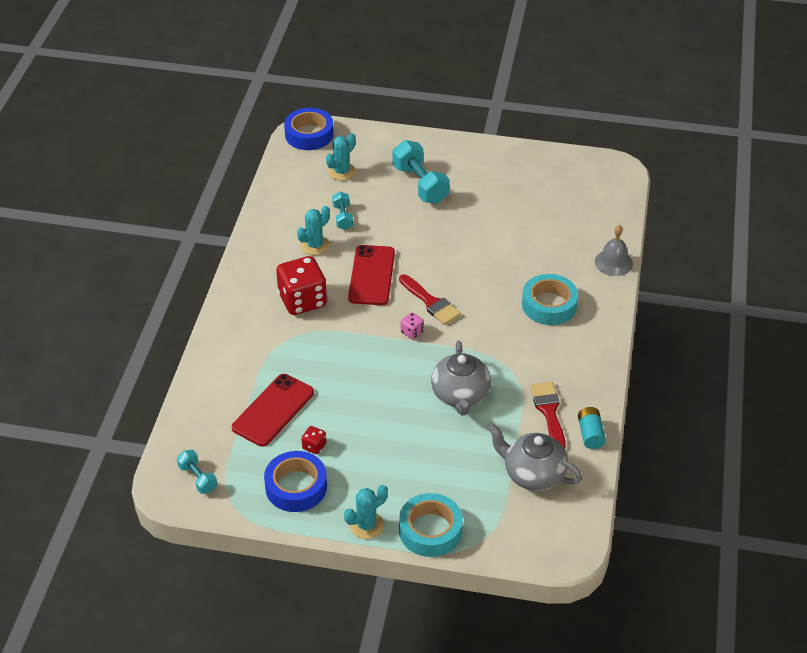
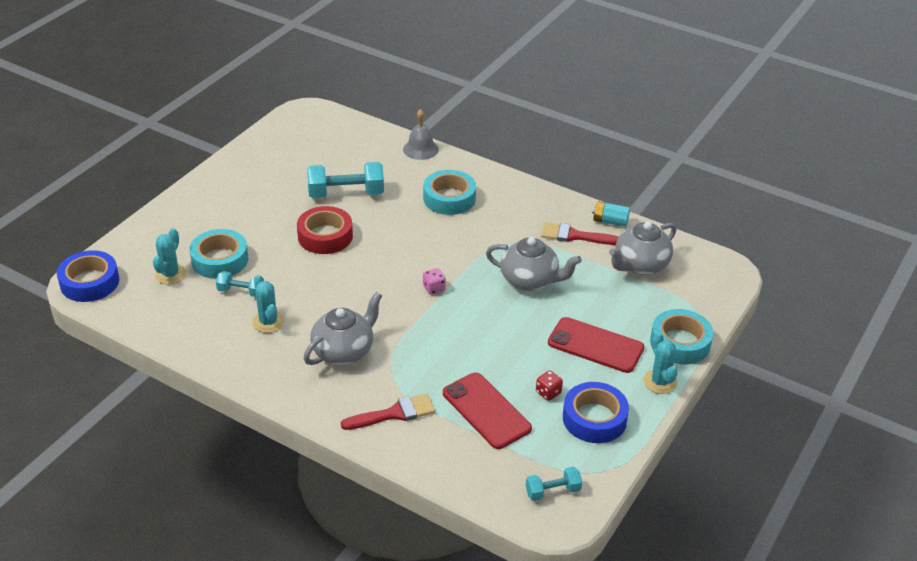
camera: 70 degrees left, 5 degrees down
red dice [276,256,327,315] -> grey teapot [303,292,382,365]
turquoise cactus [326,133,356,181] -> turquoise cactus turned 45 degrees clockwise [153,228,186,284]
red phone [348,245,395,305] -> red phone moved to [548,317,644,373]
turquoise dumbbell [393,140,450,204] -> turquoise dumbbell moved to [307,162,384,198]
red brush [399,274,461,325] -> red brush moved to [341,393,435,430]
none -> turquoise tape [189,229,248,279]
none -> red tape [297,206,353,254]

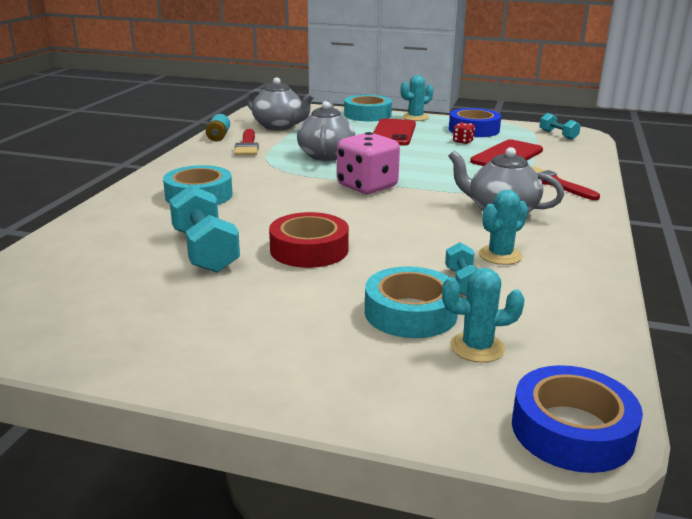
camera: 105 degrees left, 15 degrees down
grey bell [403,109,439,160] -> none
pink dice [423,268,446,295] -> pink dice [337,132,400,194], size x2.32

